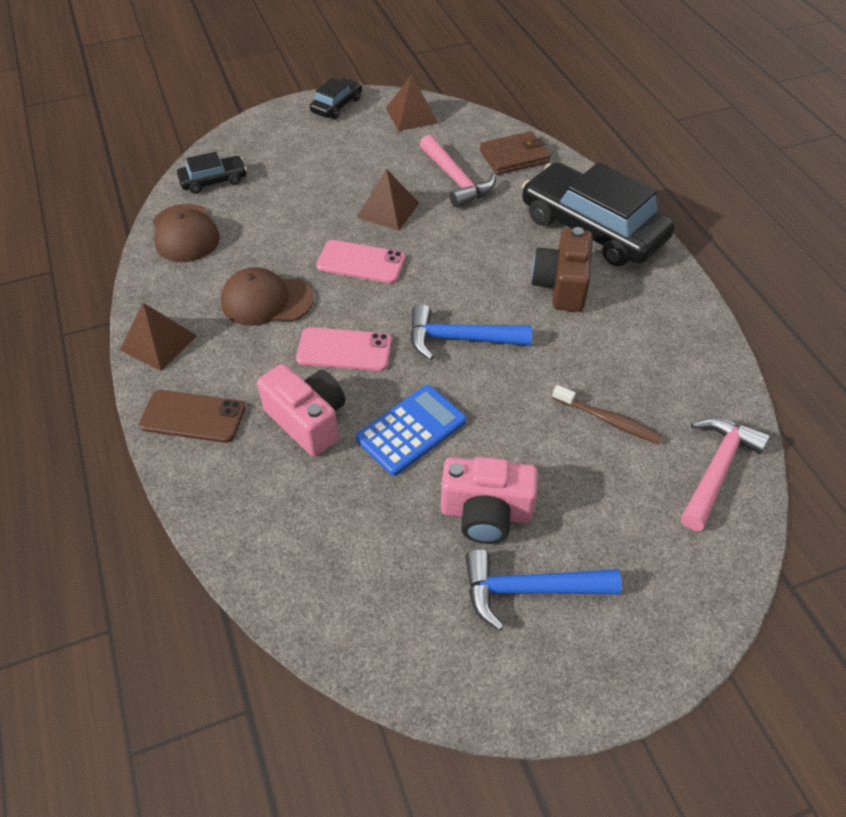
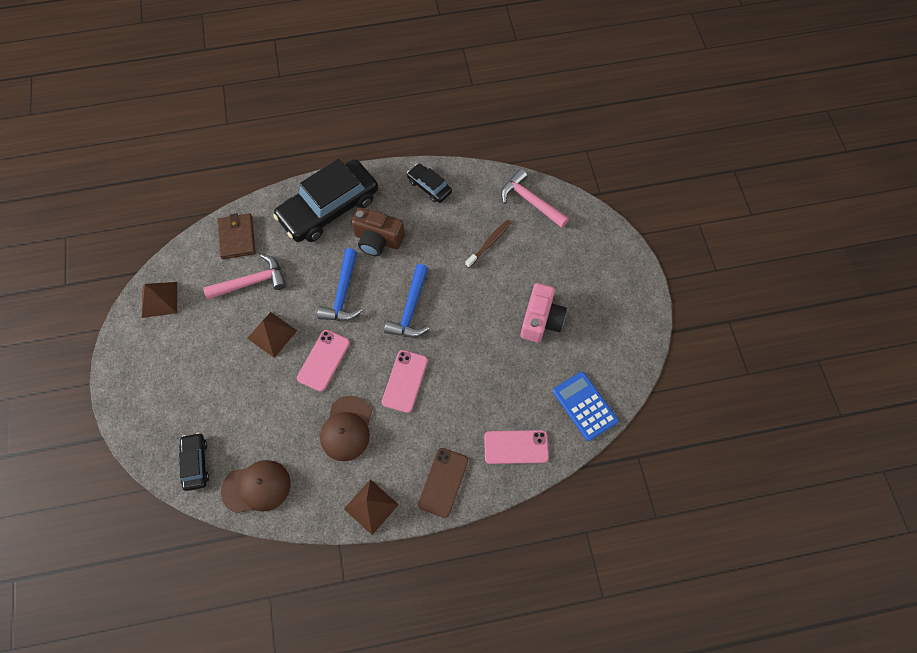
camera: 80 degrees left, 15 degrees up
pink camera [257,364,345,457] -> none
black car [310,78,362,119] -> black car moved to [407,163,452,203]
blue calculator [356,385,466,476] -> blue calculator moved to [553,372,618,441]
blue hammer [465,549,622,631] -> blue hammer moved to [317,248,362,321]
none -> pink phone [484,430,549,464]

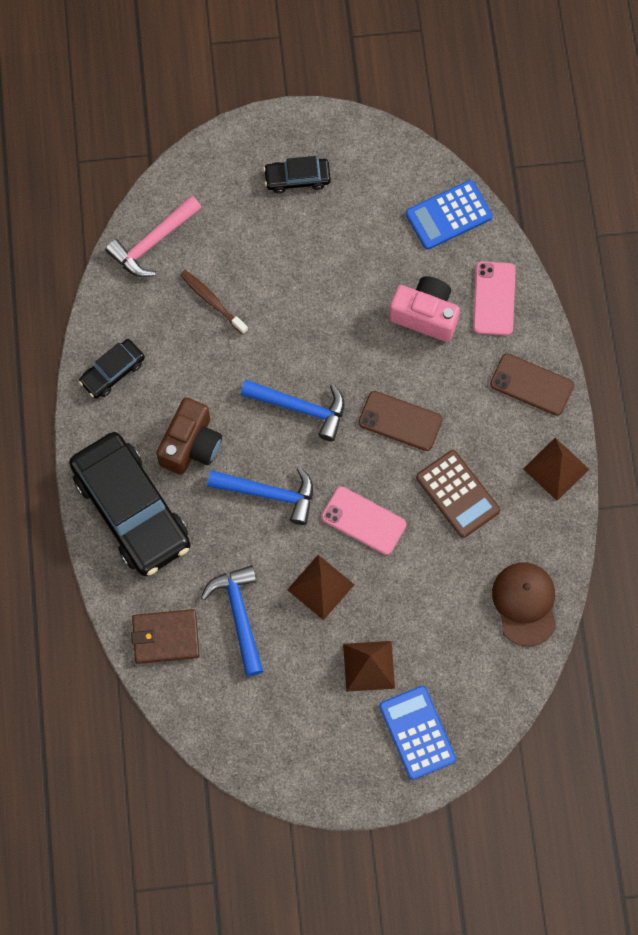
camera: 85 degrees left, 5 degrees up
brown pyramid [142,282,177,318] -> brown pyramid moved to [343,641,395,692]
black car [179,433,209,491] -> black car moved to [263,156,331,193]
pink hammer [203,254,286,300] -> blue hammer [201,565,263,676]
brown cap [320,396,372,461] -> brown calculator [416,450,500,538]
pink phone [382,350,428,413] -> brown phone [359,391,443,451]
pink camera [521,283,567,343] -> pink camera moved to [389,276,460,342]
none -> blue calculator [379,686,456,780]

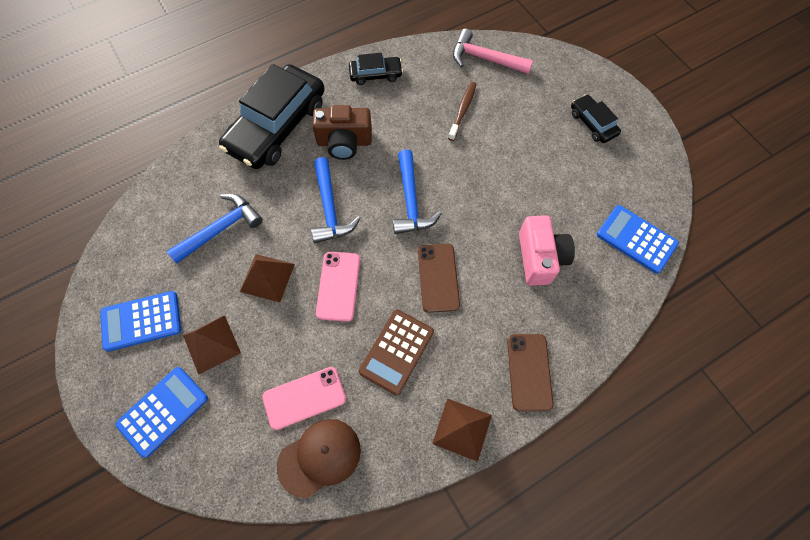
camera: 65 degrees right, 5 degrees down
black car [79,339,145,398] -> black car turned 150 degrees clockwise [349,53,403,85]
brown wallet [131,609,200,664] -> none
pink phone [473,261,516,336] -> pink phone moved to [262,367,346,430]
none -> blue calculator [100,291,181,352]

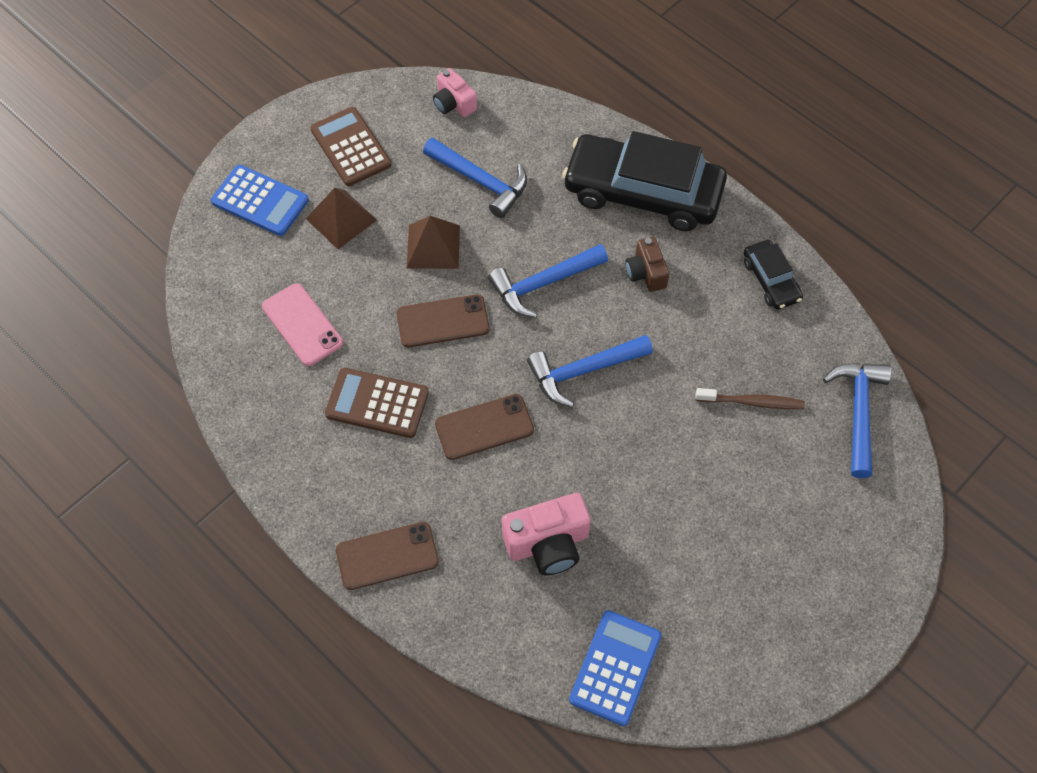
camera: 75 degrees right, 5 degrees down
blue calculator [100,291,181,352] -> brown calculator [310,107,391,186]
brown cap [277,419,361,498] -> none
brown camera [312,105,372,160] -> brown camera [625,237,669,292], size x0.63
pink phone [316,252,360,322] -> brown phone [396,294,490,347]
brown pyramid [432,398,492,462] -> none
pink hammer [453,29,533,74] -> blue hammer [823,363,892,478]
black car [571,94,621,143] -> none
none -> pink camera [433,68,477,117]

